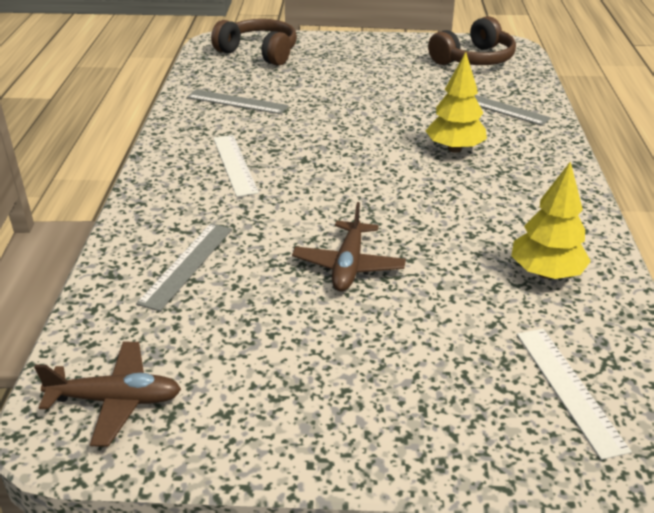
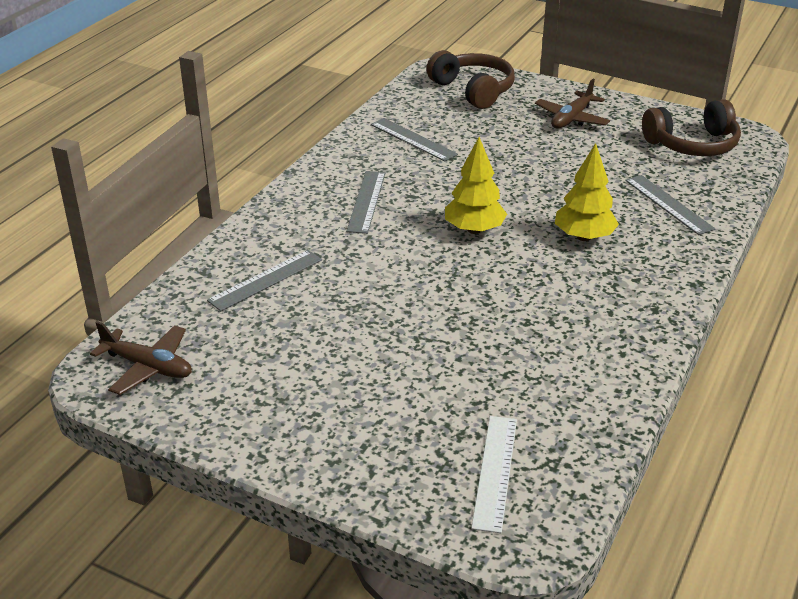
camera: 25 degrees right, 0 degrees up
white ruler [213,135,259,197] -> grey ruler [346,171,385,234]
brown plane [292,202,406,291] -> brown plane moved to [535,79,610,129]
yellow tree [511,161,591,279] -> yellow tree moved to [445,137,507,234]

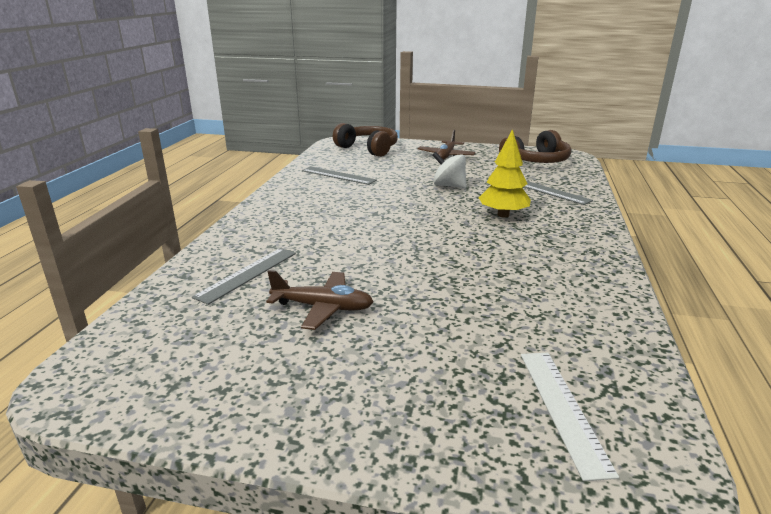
camera: 15 degrees left, 10 degrees down
brown plane [90,321,192,395] -> brown plane moved to [266,270,374,330]
grey ruler [346,171,385,234] -> none
yellow tree [445,137,507,234] -> none
none -> white spinning top [432,152,467,188]

